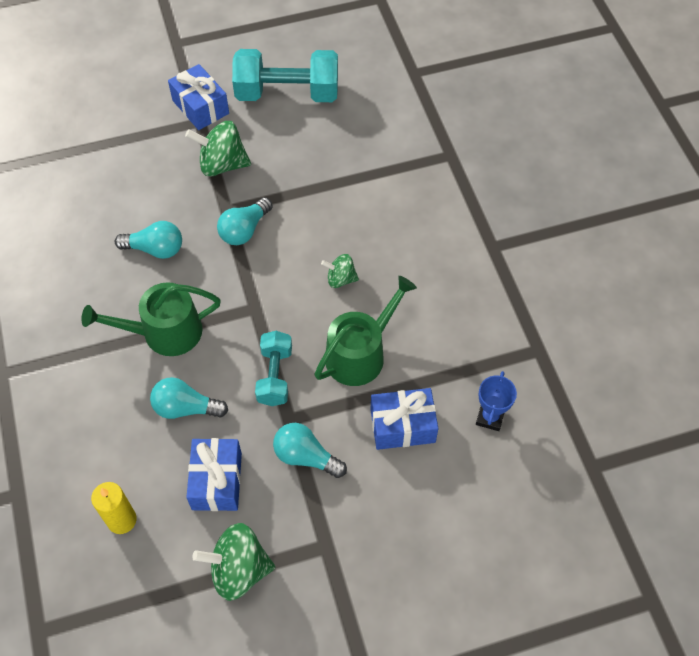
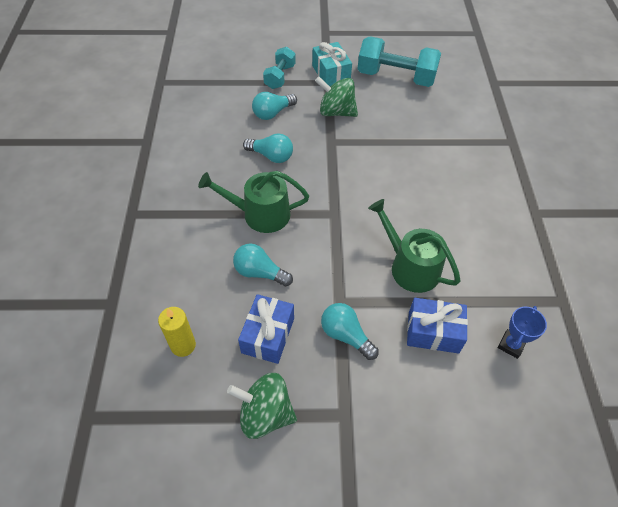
camera: 15 degrees right, 5 degrees down
blue gift [168,64,229,130] -> turquoise gift [312,42,352,86]
turquoise light bulb [217,197,273,245] -> turquoise light bulb moved to [252,92,297,120]
turquoise dumbbell [255,331,292,406] -> turquoise dumbbell moved to [263,47,296,89]
green watering can [315,276,417,386] -> green watering can turned 105 degrees counterclockwise [368,199,460,293]
green spinning top [321,254,359,288] -> none

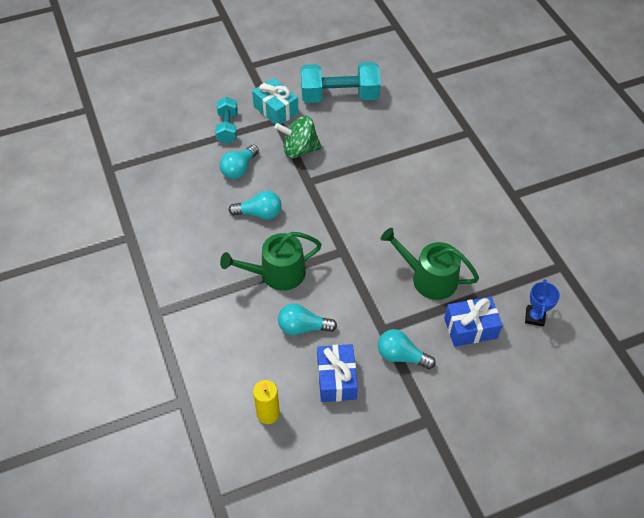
camera: 20 degrees left, 0 degrees up
green spinning top [227,373,297,439] -> none

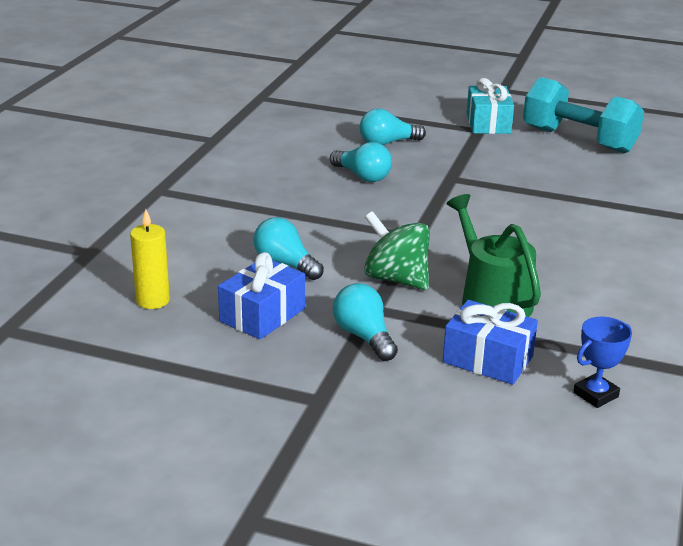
camera: 40 degrees right, 25 degrees down
turquoise dumbbell [215,97,238,144] -> none
green watering can [220,232,322,291] -> none
green spinning top [275,116,322,158] -> green spinning top moved to [364,211,430,290]

